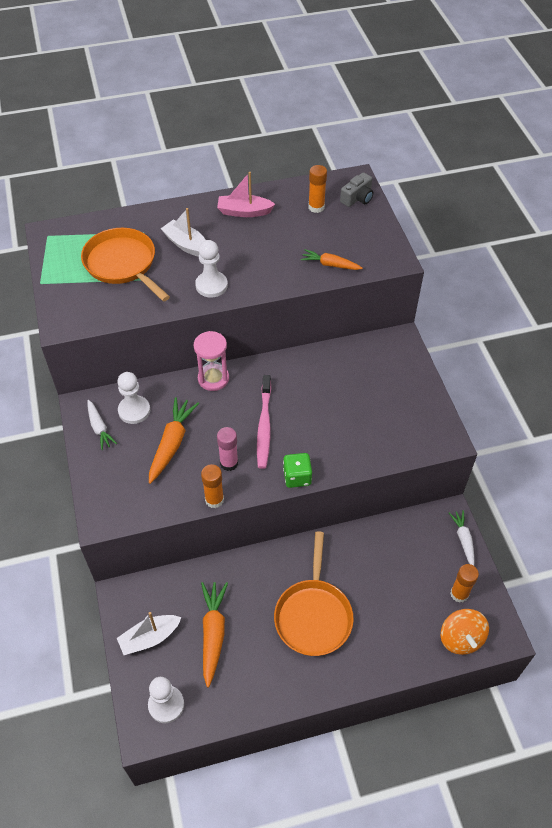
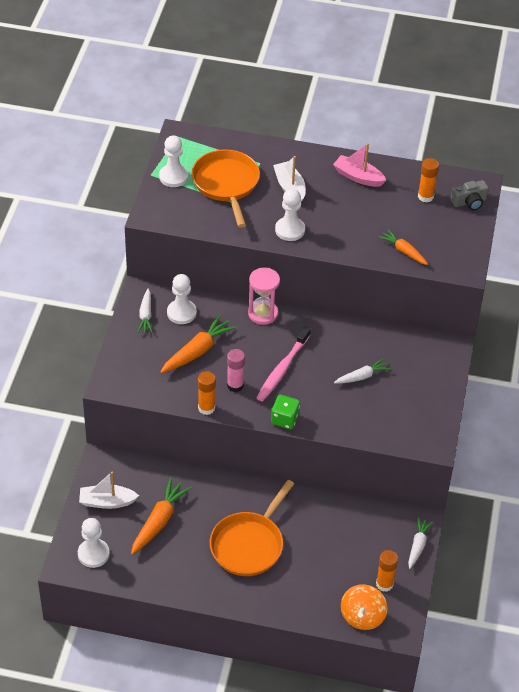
camera: 25 degrees right, 5 degrees down
none -> white pawn [159,136,188,187]
none -> white carrot [334,358,391,384]

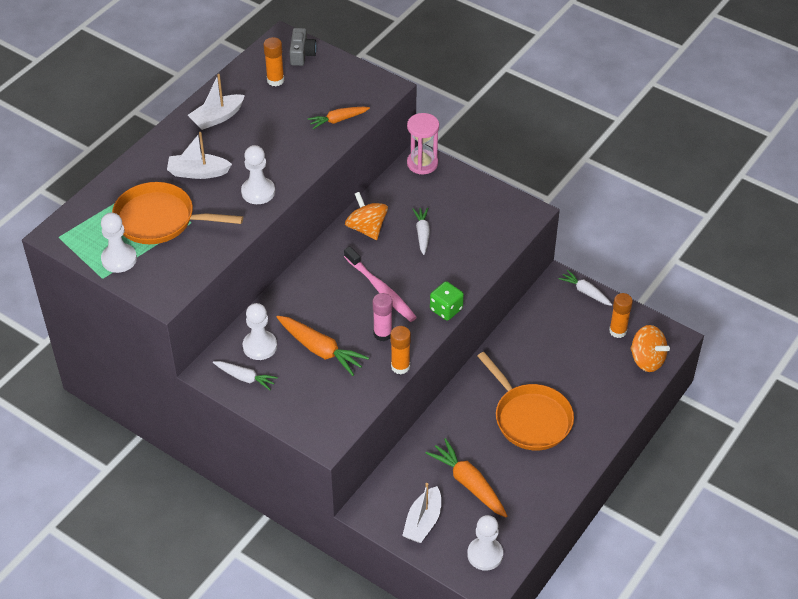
camera: 65 degrees left, 0 degrees up
orange carrot [160,315,237,373] -> orange carrot turned 150 degrees clockwise [277,316,369,376]
pink hourglass [248,267,280,325] -> pink hourglass moved to [407,113,439,174]
pink boat [333,143,386,187] -> white boat [188,74,245,130]
none -> orange spinning top [345,192,388,240]

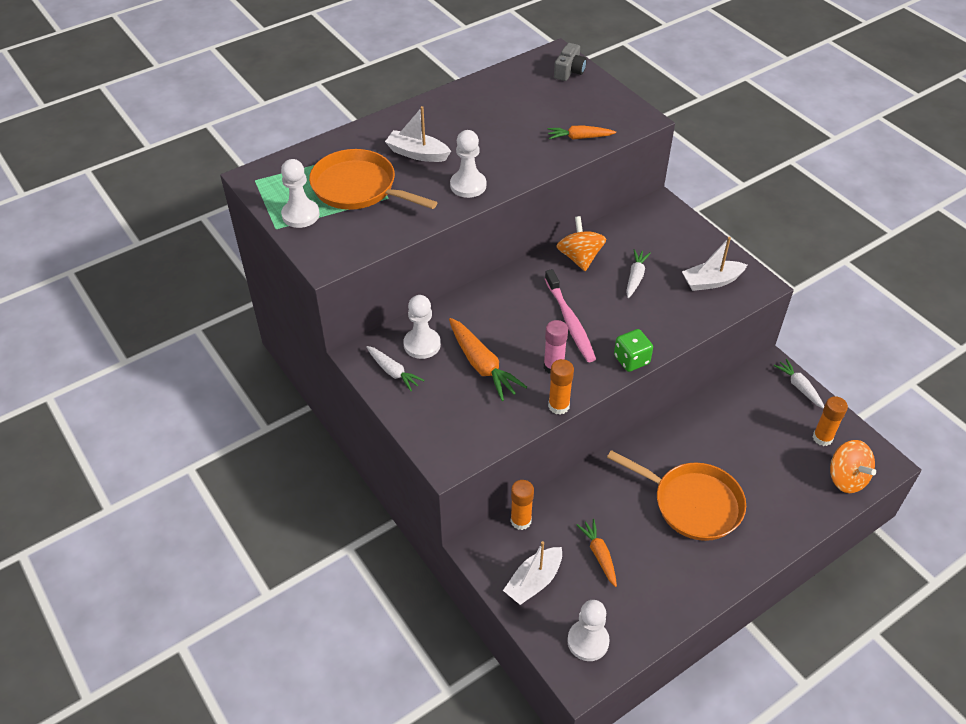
camera: 20 degrees right, 0 degrees up
white boat [188,74,245,130] -> white boat moved to [682,237,747,291]
orange glue stick [263,37,284,86] -> orange glue stick moved to [511,480,534,530]
pink hourglass [407,113,439,174] -> none
orange carrot [425,438,507,517] -> orange carrot [577,519,617,587], size x0.63
orange pan [477,352,574,450] -> orange pan turned 45 degrees counterclockwise [607,450,746,541]

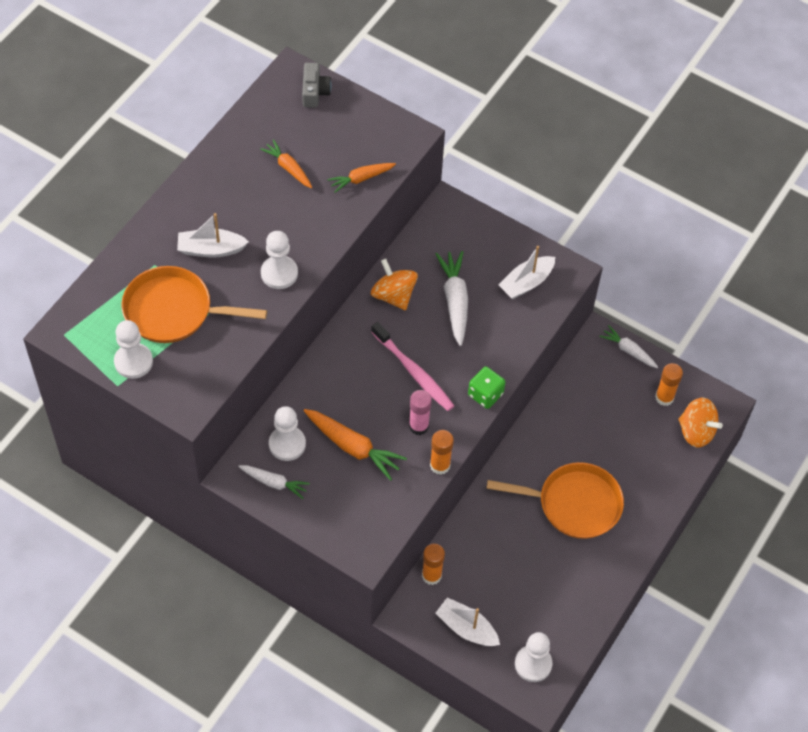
camera: 25 degrees left, 10 degrees up
white boat [503,541,562,605] -> white boat turned 105 degrees clockwise [435,597,500,646]
orange carrot [577,519,617,587] -> orange carrot moved to [260,139,312,188]
white carrot [626,249,651,298] -> white carrot [436,251,468,346], size x1.59

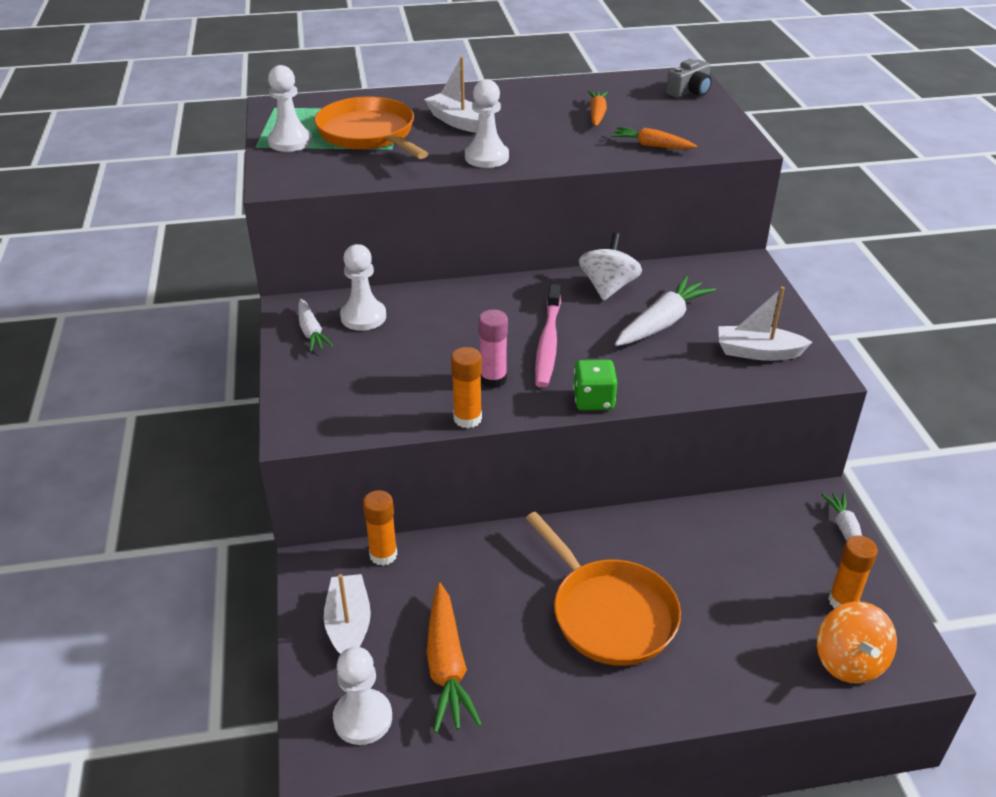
camera: 50 degrees right, 20 degrees down
orange carrot [304,409,407,481] -> orange carrot moved to [427,583,482,733]
orange spinning top [371,259,418,310] -> white spinning top [579,233,642,301]

